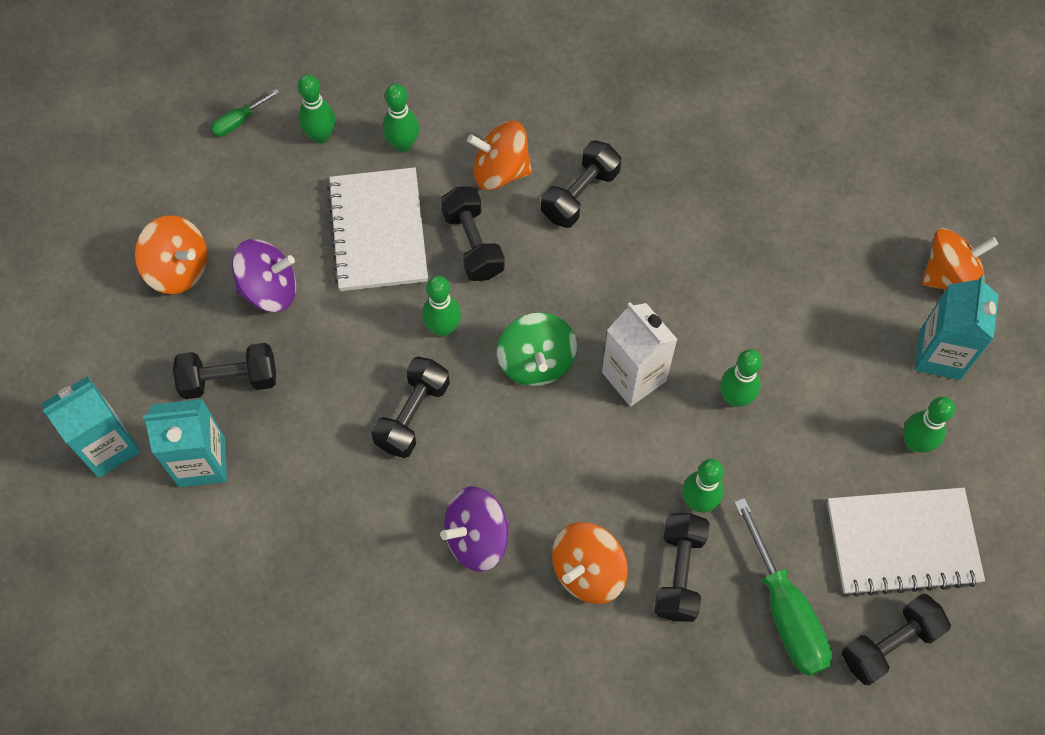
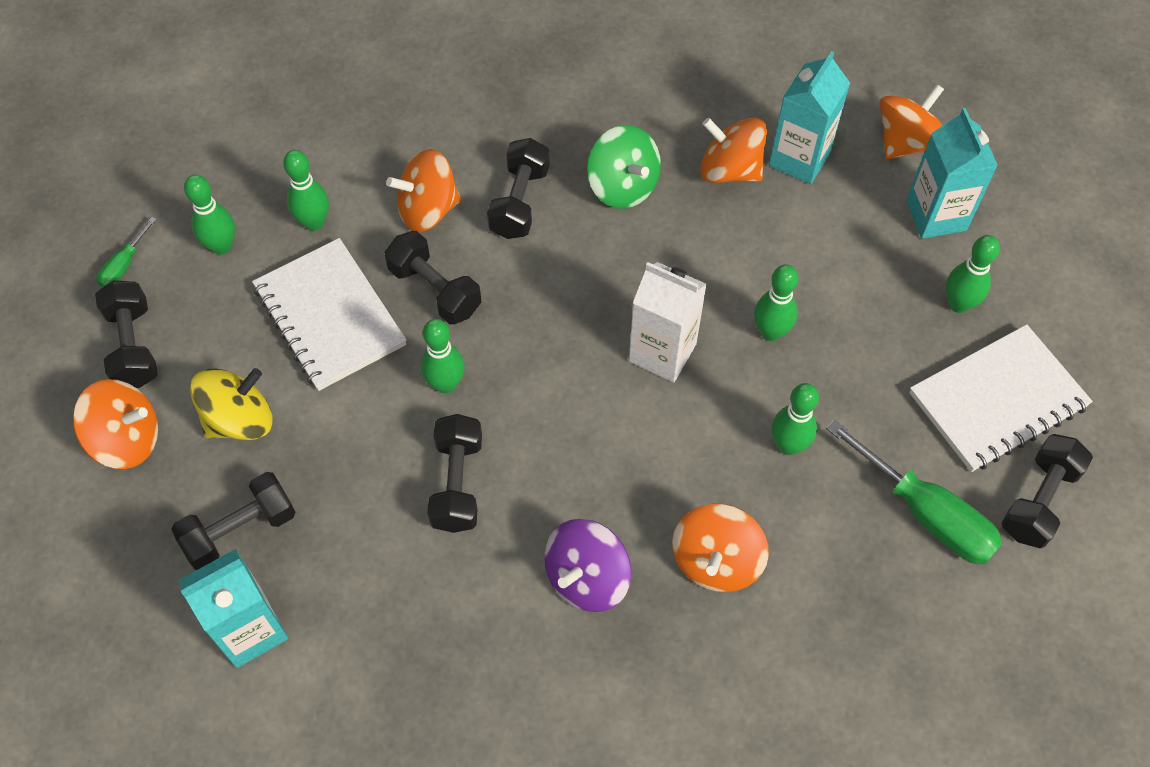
camera: 25 degrees left, 5 degrees down
turquoise carton [42,376,140,478] -> turquoise carton moved to [769,51,850,184]
purple spinning top [232,239,296,312] -> yellow spinning top [190,368,272,440]
green spinning top [497,312,577,386] -> green spinning top moved to [587,125,661,209]
black dumbbell [654,513,710,622] -> black dumbbell moved to [95,280,158,388]
none -> orange spinning top [700,118,767,183]

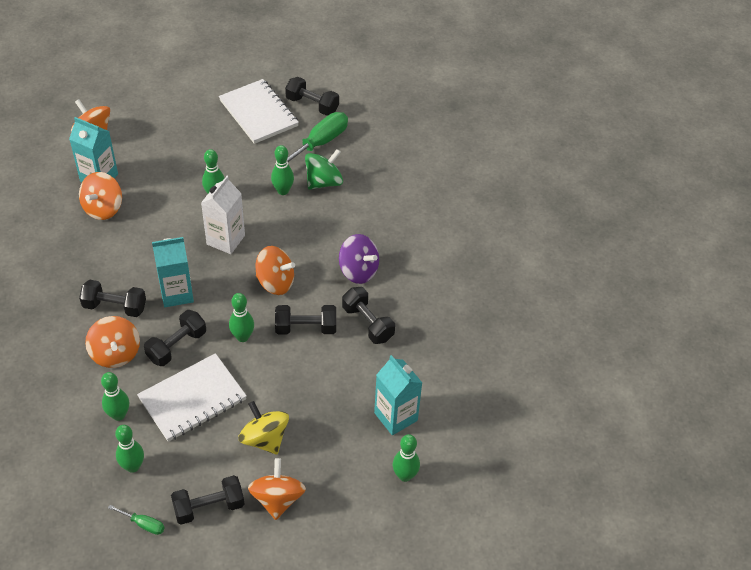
camera: 95 degrees left, 10 degrees down
black dumbbell [171,472,296,570] -> black dumbbell moved to [342,287,395,344]
green spinning top [587,125,661,209] -> green spinning top moved to [305,149,343,190]
orange spinning top [672,504,769,592] -> orange spinning top moved to [256,246,295,295]
turquoise carton [906,108,998,239] -> turquoise carton moved to [152,237,194,307]
green bowling pin [946,235,1000,313] -> green bowling pin moved to [393,434,420,482]

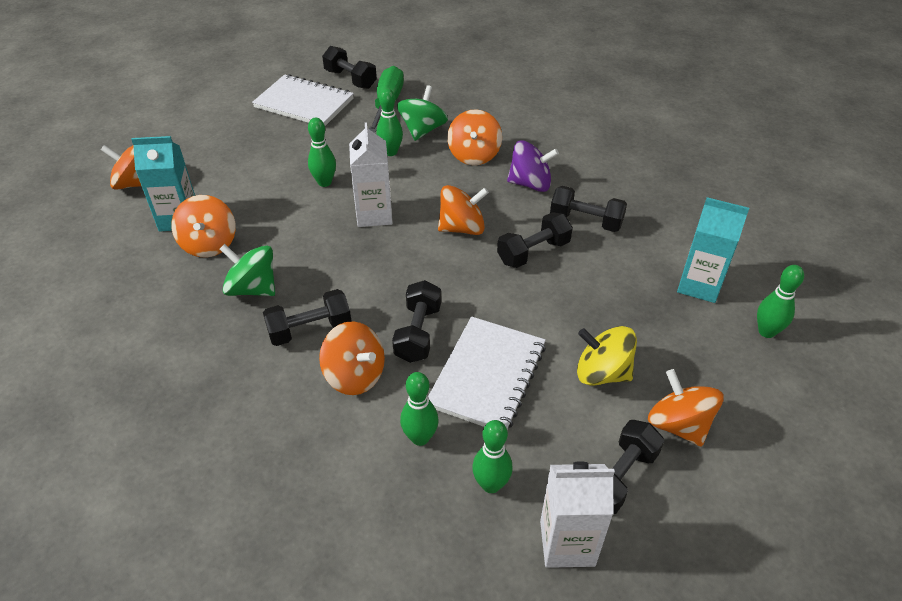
camera: 30 degrees left, 5 degrees down
green screwdriver [108,505,165,535] -> white carton [540,461,615,568]
turquoise carton [152,237,194,307] -> none
green bowling pin [229,293,254,342] -> none
black dumbbell [285,77,339,116] -> black dumbbell turned 45 degrees clockwise [322,46,377,89]
none -> green spinning top [220,244,275,296]
none -> orange spinning top [447,109,502,165]

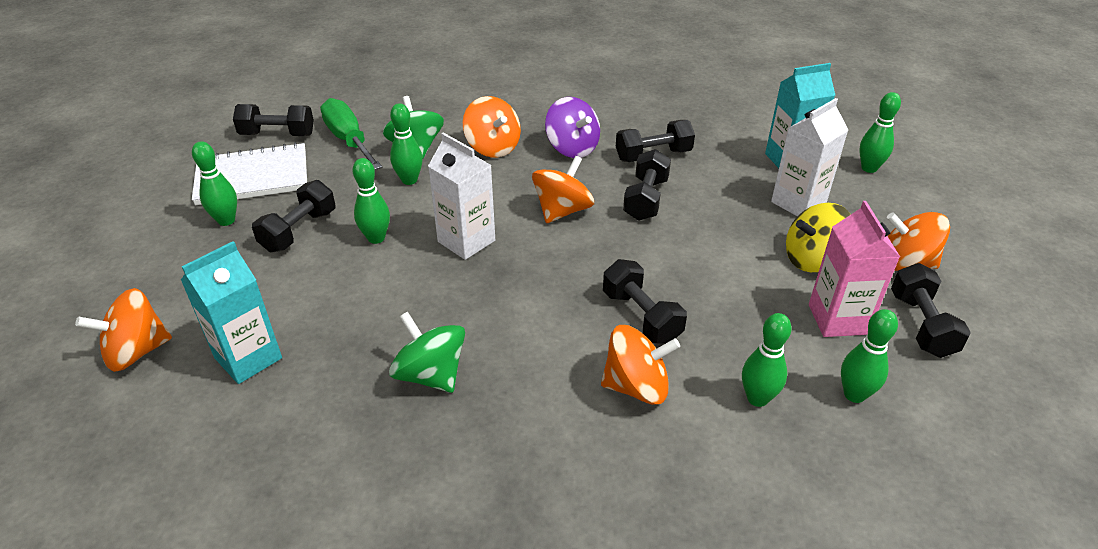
camera: 40 degrees left, 5 degrees down
orange spinning top [171,195,236,257] -> none
green spinning top [220,244,275,296] -> green spinning top turned 60 degrees clockwise [389,311,465,393]
black dumbbell [263,289,352,346] -> black dumbbell moved to [252,180,335,252]
white notebook [428,316,546,429] -> none
purple spinning top [507,140,559,192] -> purple spinning top turned 90 degrees clockwise [545,97,600,158]
white carton [540,461,615,568] -> white carton moved to [771,98,848,216]
none -> green bowling pin [192,141,237,226]
none -> pink carton [809,201,900,337]

